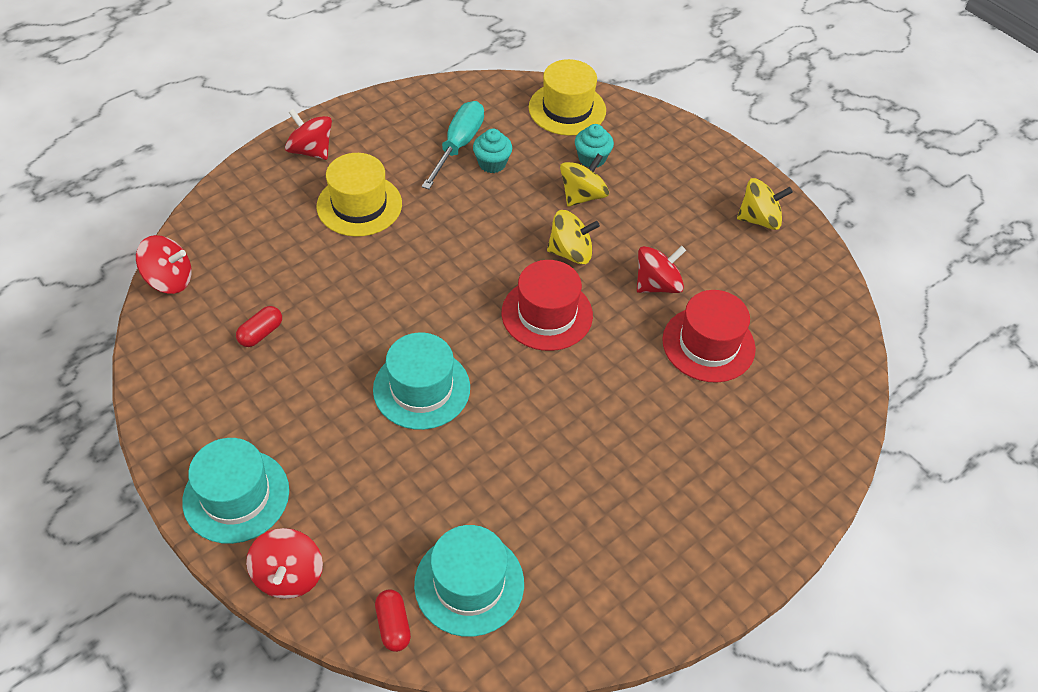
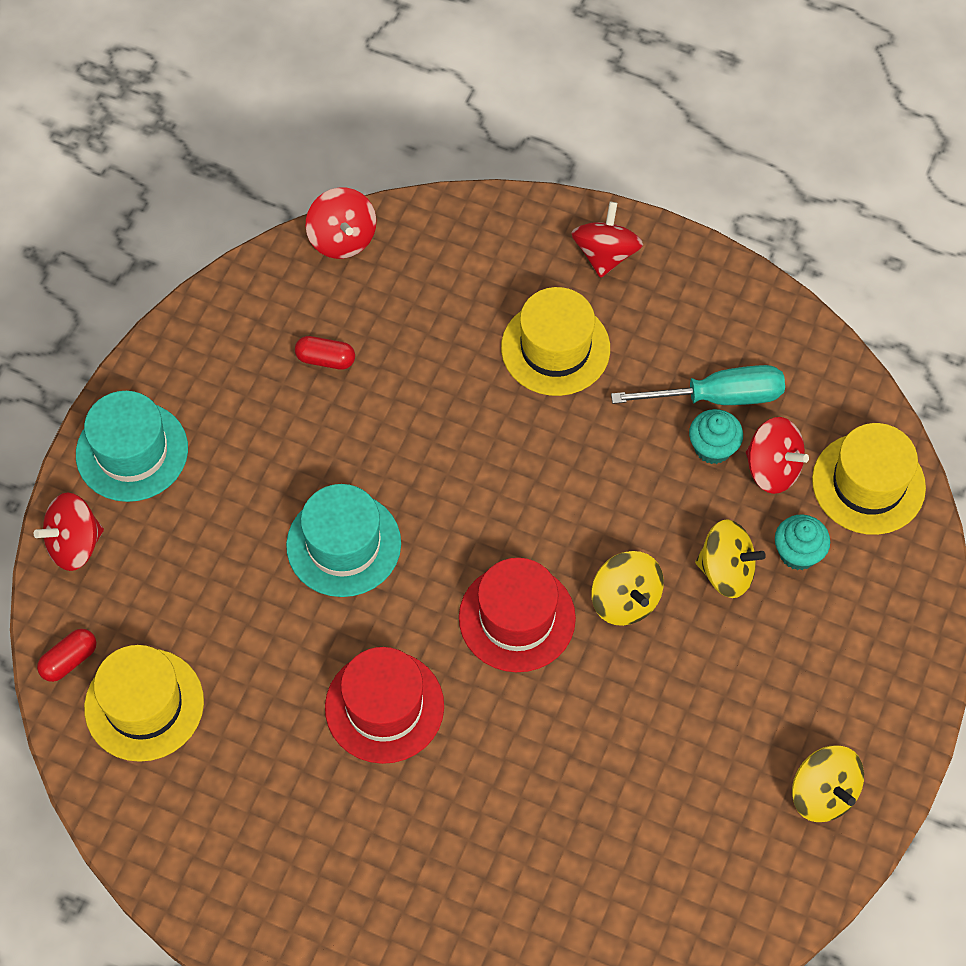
camera: 65 degrees right, 10 degrees up
turquoise hat [414,525,524,637] -> yellow hat [84,645,204,762]
red spinning top [637,246,686,293] -> red spinning top moved to [746,417,809,494]
red hat [662,290,756,383] -> red hat moved to [325,647,444,764]

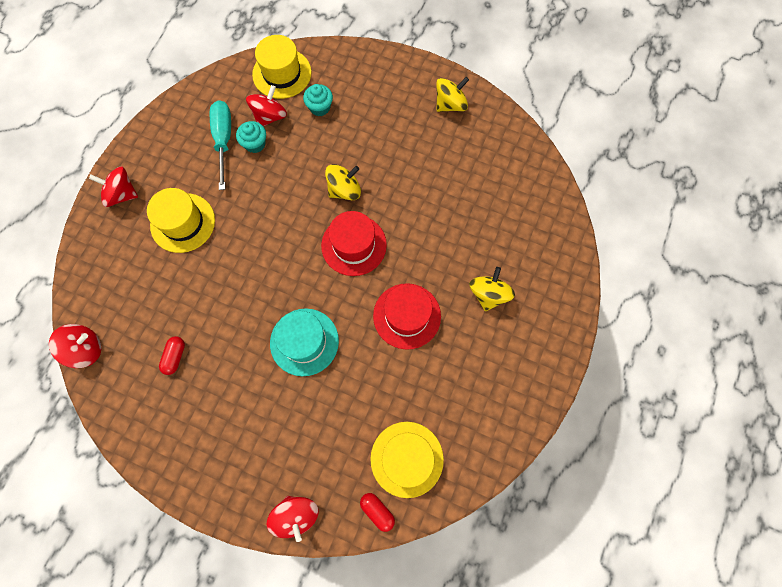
camera: 90 degrees left, 10 degrees up
turquoise hat [76,391,188,502] -> none
yellow spinning top [695,519,766,598] -> yellow spinning top moved to [469,267,515,311]

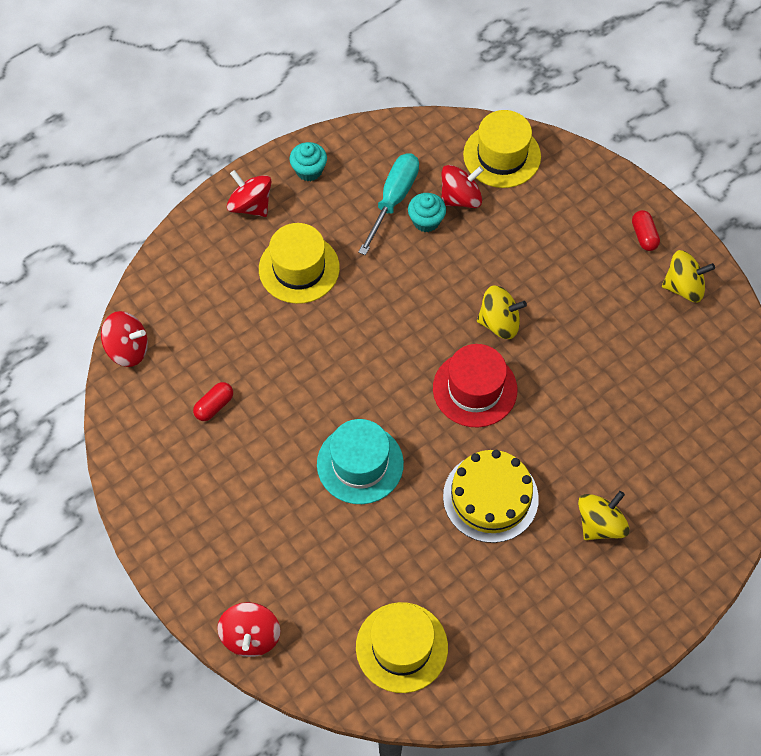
camera: 30 degrees right, 10 degrees down
turquoise cupcake [303,84,333,116] -> turquoise cupcake moved to [289,142,327,181]
red capsule [360,493,395,532] -> red capsule moved to [632,210,660,251]
red hat [373,283,441,350] -> yellow cake [443,450,539,543]

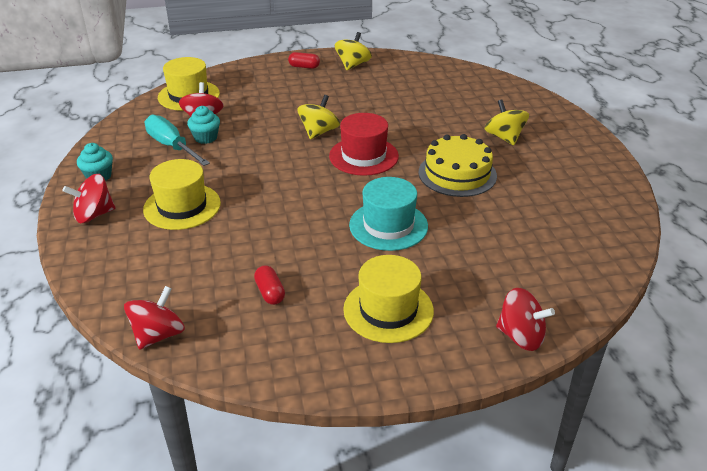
camera: 65 degrees left, 25 degrees down
yellow hat [356,602,448,693] -> yellow hat moved to [343,255,434,343]

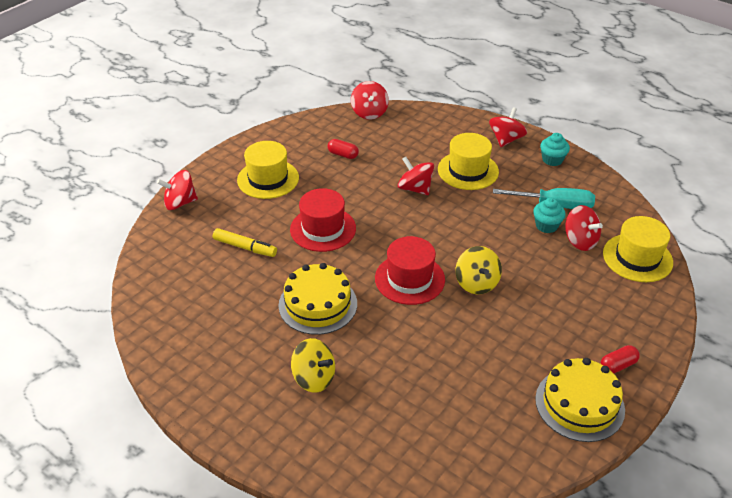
camera: 140 degrees right, 5 degrees up
yellow spinning top [335,32,372,70] -> yellow cake [535,358,625,442]
turquoise hat [349,177,428,251] -> red hat [290,188,356,252]
none -> yellow marker [213,228,277,257]
none -> red spinning top [398,157,434,195]

